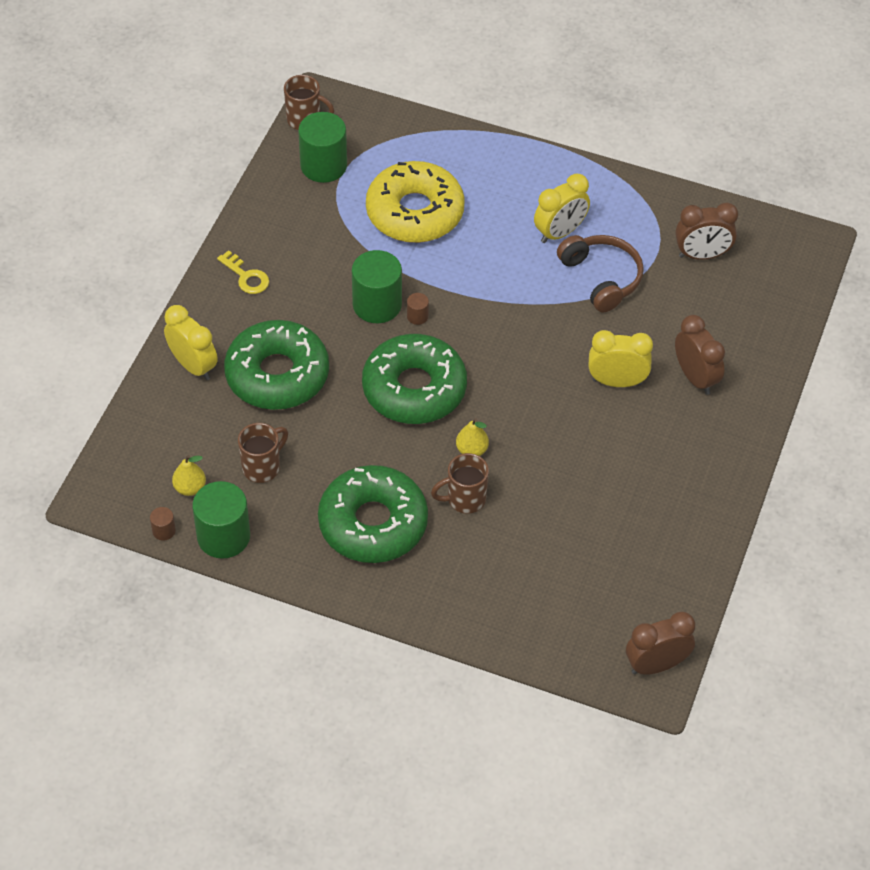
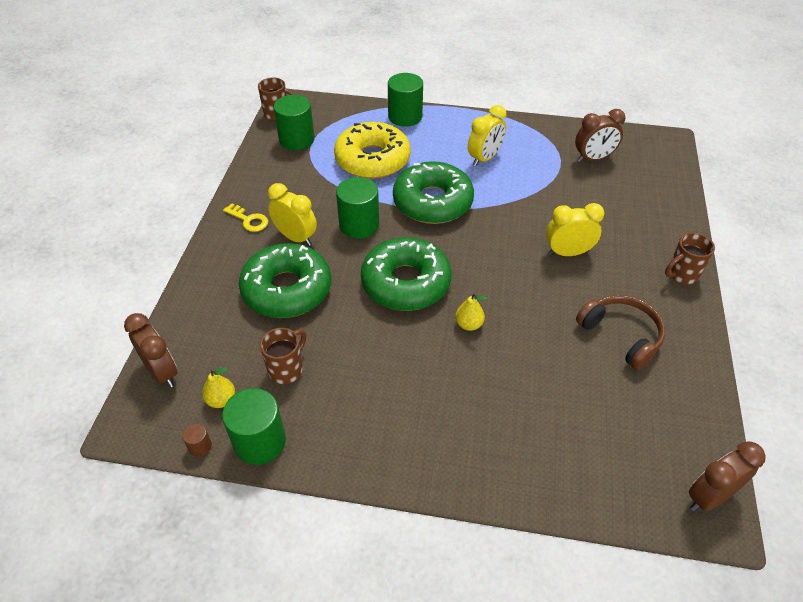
camera: 10 degrees left, 5 degrees down
yellow clock [164,305,218,380] -> yellow clock moved to [268,183,317,246]
green donut [318,465,428,563] -> green donut moved to [393,161,474,224]
brown cylinder [407,293,429,325] -> none
brown mug [431,453,489,514] -> brown mug moved to [665,233,715,285]
brown headphones [557,235,644,313] -> brown headphones moved to [576,295,665,370]
brown clock [675,315,725,395] -> brown clock moved to [124,313,177,388]
none -> green cylinder [388,73,423,127]

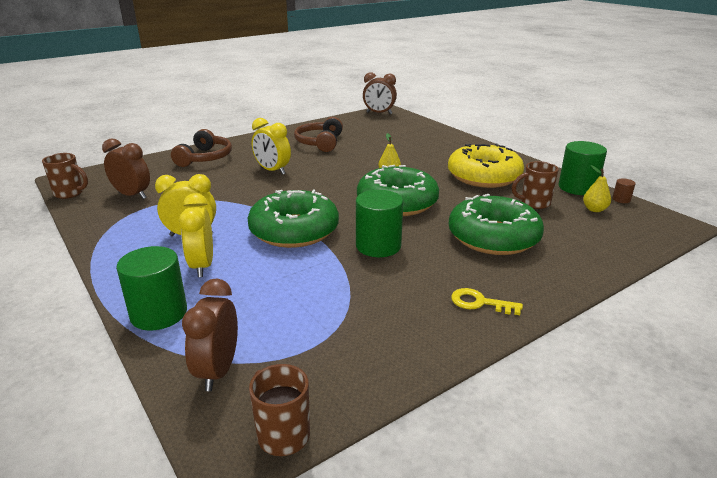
camera: 135 degrees left, 20 degrees down
brown clock [124,313,177,388] -> brown clock moved to [182,278,238,391]
yellow key [223,203,268,232] -> yellow key turned 60 degrees counterclockwise [451,288,523,315]
yellow clock [268,183,317,246] -> yellow clock moved to [179,193,213,277]
green cylinder [274,95,315,150] -> none
yellow donut [334,122,411,179] -> yellow donut moved to [448,144,524,188]
brown mug [665,233,715,285] -> brown mug moved to [42,153,88,199]
none -> brown headphones [171,129,232,167]

